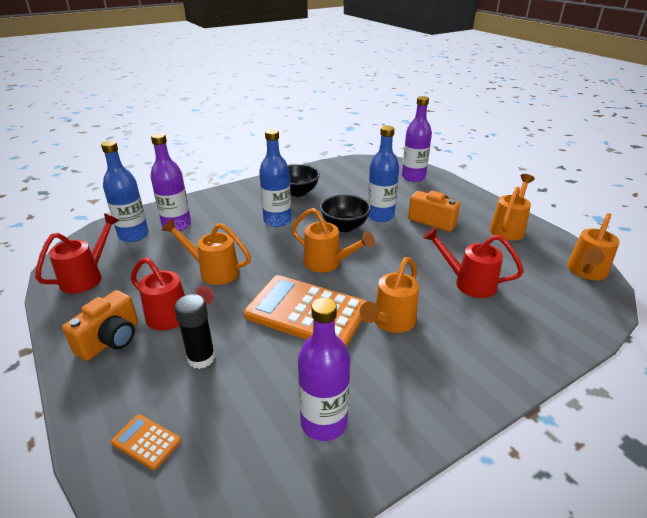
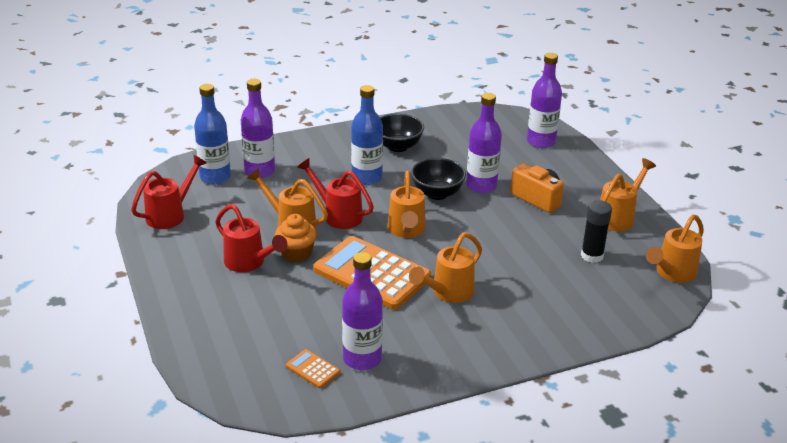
camera: 10 degrees right, 0 degrees up
orange camera [62,290,138,361] -> none
orange calculator [111,414,181,470] -> orange calculator moved to [286,349,340,388]
black glue stick [174,294,215,369] -> black glue stick moved to [581,200,612,263]
orange watering can [292,208,375,272] -> orange watering can turned 45 degrees clockwise [388,171,426,238]
blue bottle [368,126,399,222] -> purple bottle [466,93,502,193]
red watering can [423,227,524,298] -> red watering can moved to [297,158,374,229]
none -> orange cupcake [275,214,317,262]

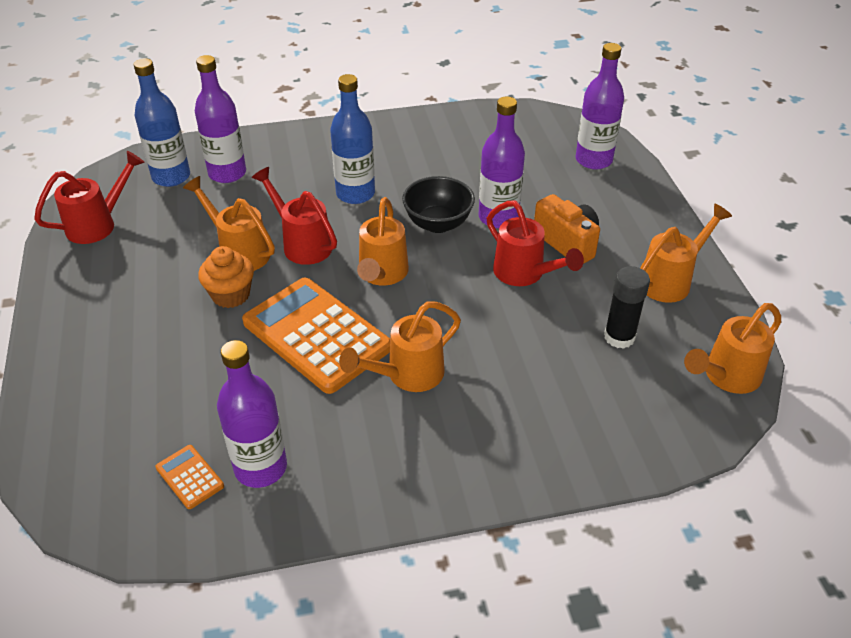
camera: 10 degrees right, 10 degrees up
red watering can [215,204,288,272] -> red watering can moved to [487,201,584,286]
black bowl [380,113,424,152] -> none

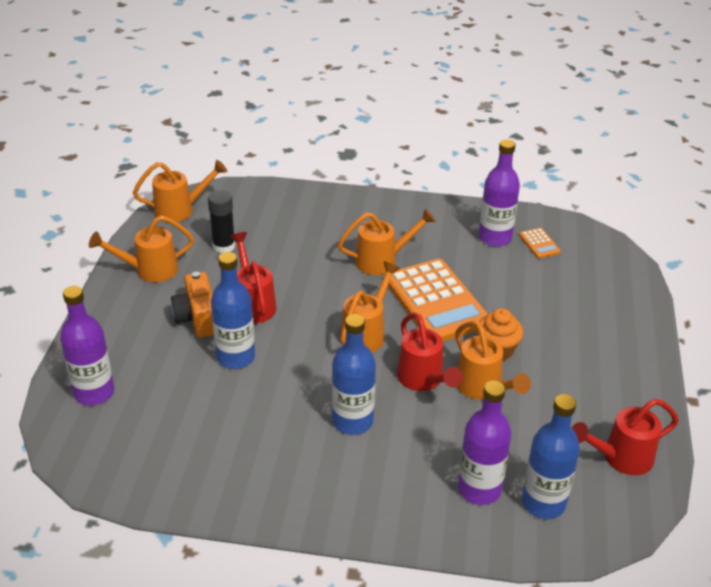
camera: 160 degrees left, 5 degrees down
black bowl [402,176,475,233] -> none
purple bottle [479,96,525,228] -> blue bottle [211,252,255,369]

